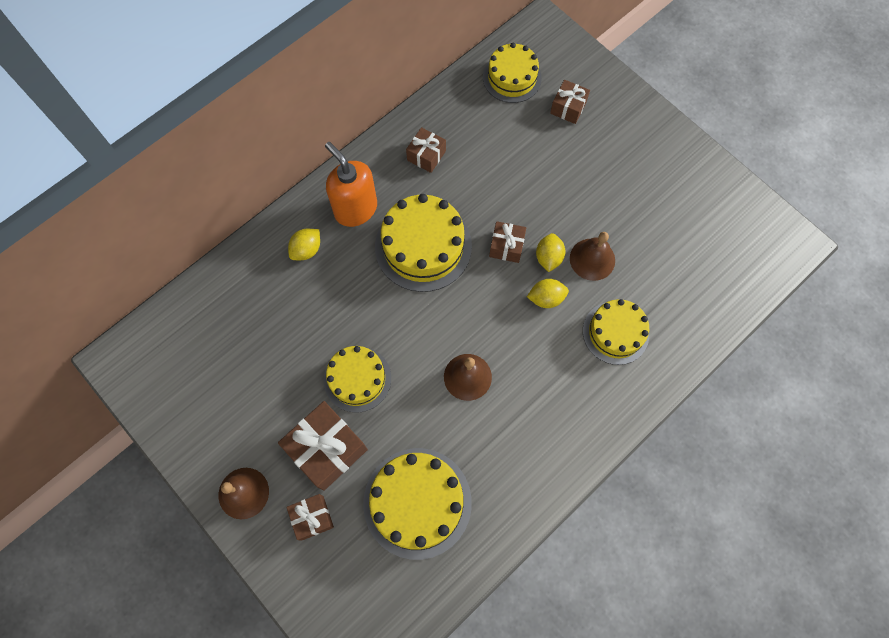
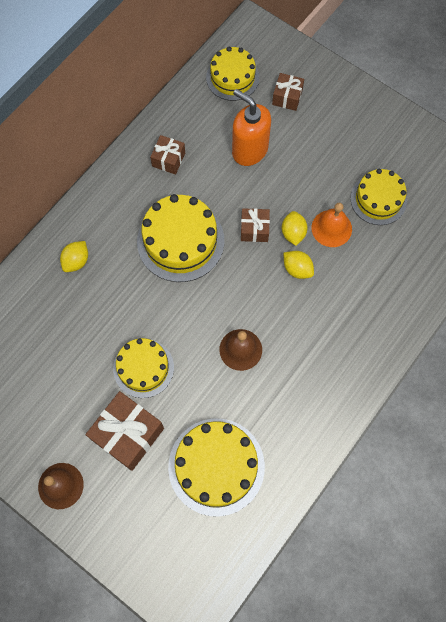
camera: 10 degrees left, 0 degrees up
brown gift [286,494,334,541] -> none
orange soap dispenser [325,142,377,227] -> orange soap dispenser moved to [232,89,271,166]
yellow lemon [527,279,569,308] -> yellow lemon turned 60 degrees clockwise [283,251,314,279]
brown bell [570,232,615,281] -> orange bell [311,203,352,247]
yellow cake [583,299,649,365] -> yellow cake moved to [350,169,407,225]

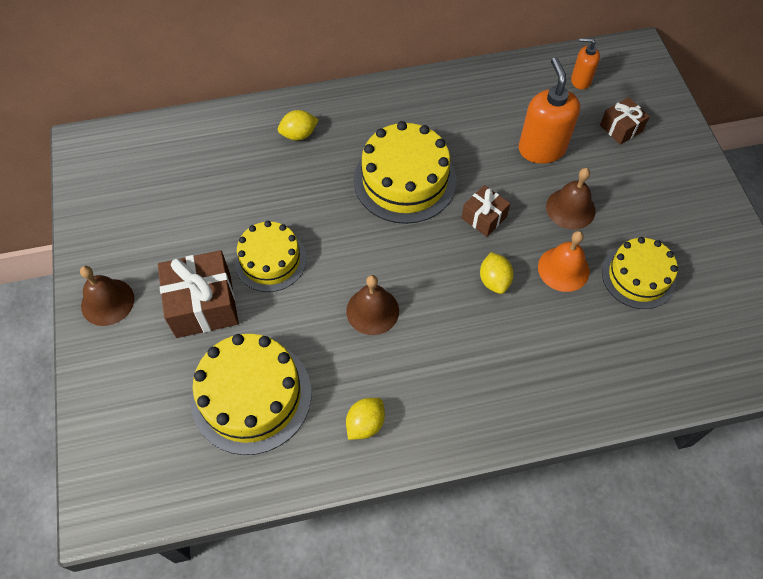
camera: 40 degrees right, 10 degrees down
brown gift [150,135,185,175] -> none
yellow cake [206,47,259,101] -> orange soap dispenser [571,38,600,89]
yellow lemon [282,211,308,246] -> yellow lemon moved to [346,398,385,440]
none -> brown bell [546,168,596,230]

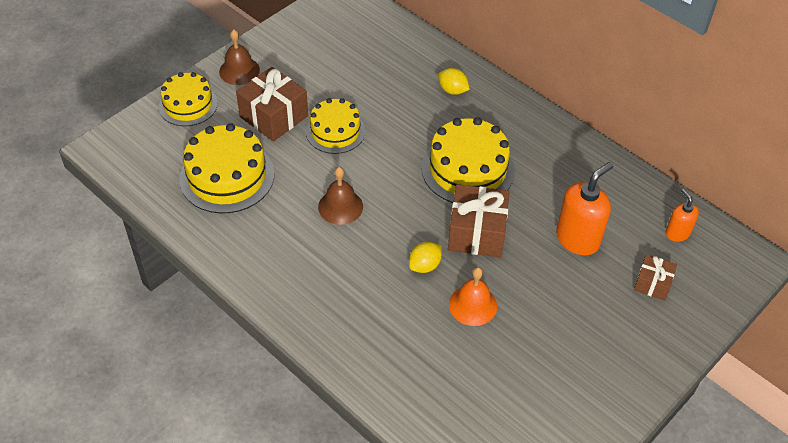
camera: 55 degrees right, 10 degrees down
yellow lemon [346,398,385,440] -> none
brown gift [462,185,510,237] -> brown gift [448,184,509,257], size x1.77
brown bell [546,168,596,230] -> none
yellow cake [602,237,678,309] -> yellow cake moved to [159,72,218,126]

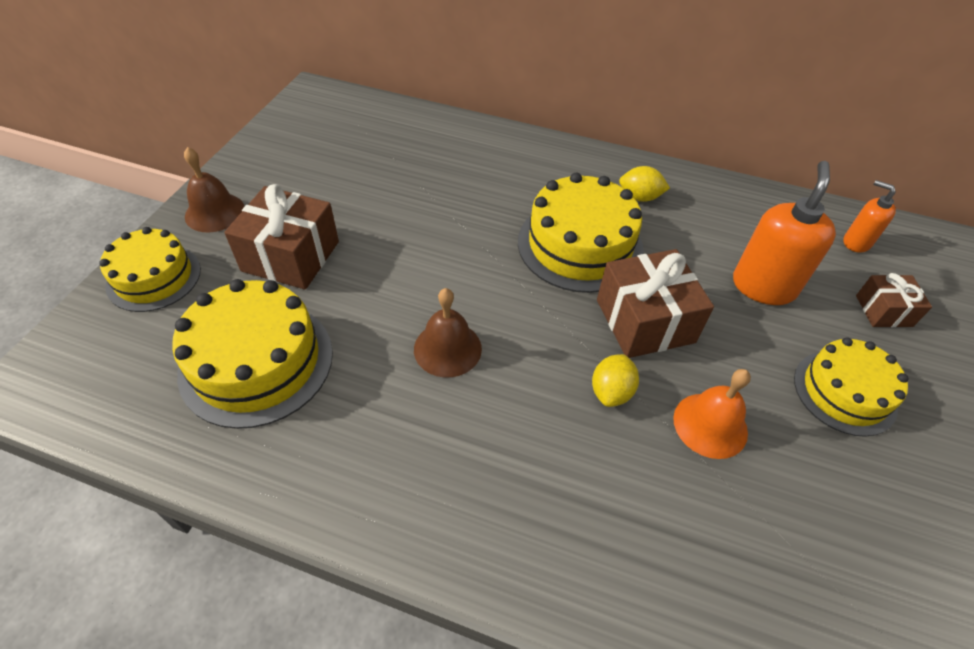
camera: 25 degrees left, 0 degrees up
yellow cake [306,98,365,154] -> yellow cake moved to [794,337,908,437]
yellow lemon [438,68,470,95] -> yellow lemon moved to [619,166,670,202]

